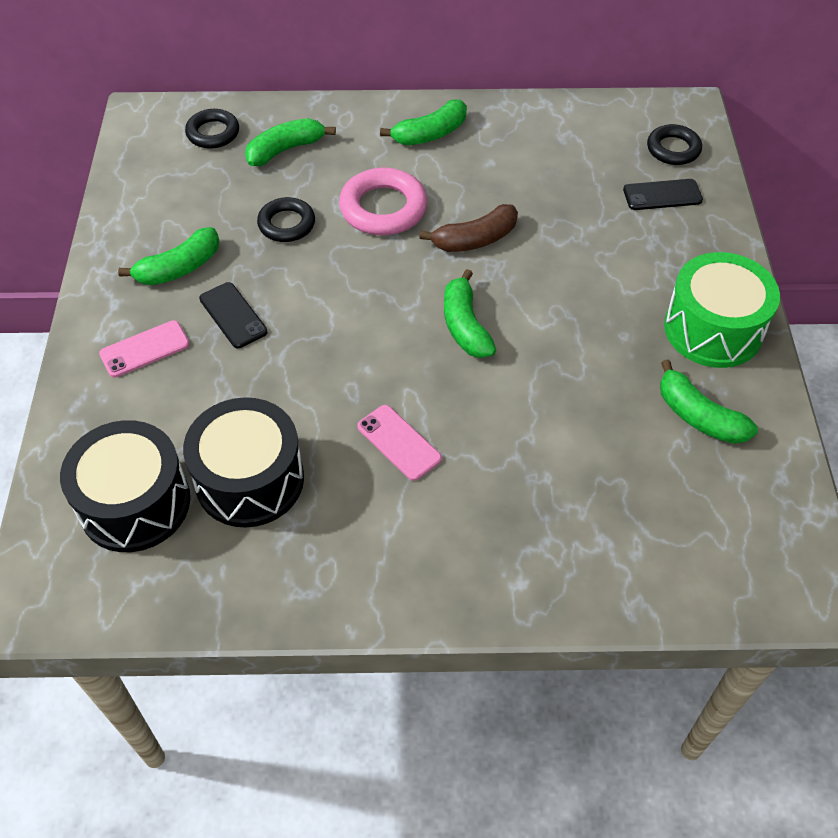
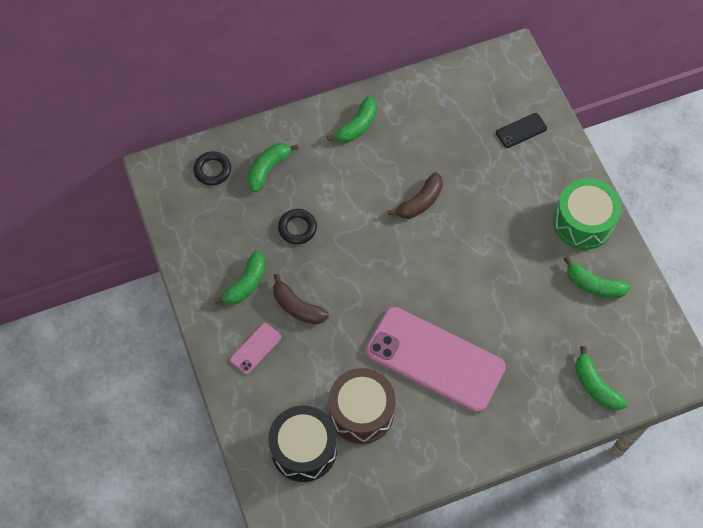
camera: 20 degrees left, 10 degrees up
black drum [183,397,304,528] -> brown drum [329,368,396,444]
black phone [199,282,268,348] -> brown banana [273,273,329,324]
pink ring [339,168,427,235] -> none
pink phone [357,405,442,481] -> pink phone [365,307,506,413], size x2.46
green banana [444,269,496,358] -> green banana moved to [575,346,627,410]
black ring [647,124,702,165] -> none

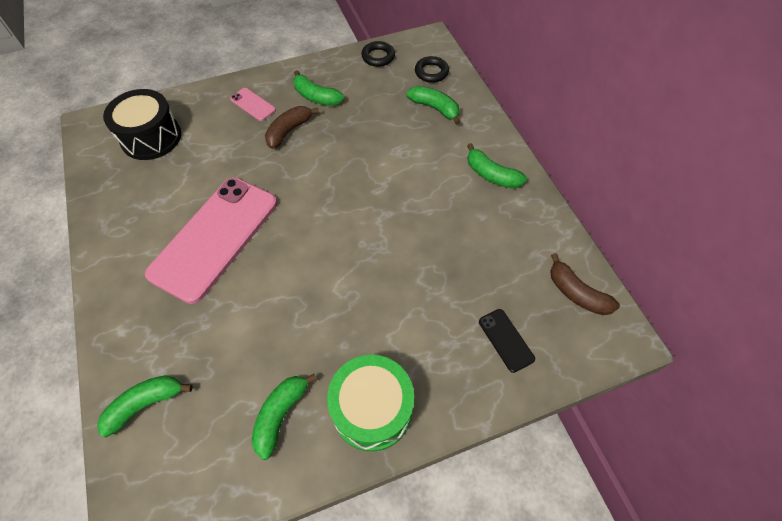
camera: 90 degrees right, 5 degrees down
black ring [278,209,317,244] -> black ring moved to [361,41,395,67]
brown drum [329,368,396,444] -> none
brown banana [388,172,443,219] -> brown banana moved to [550,253,620,315]

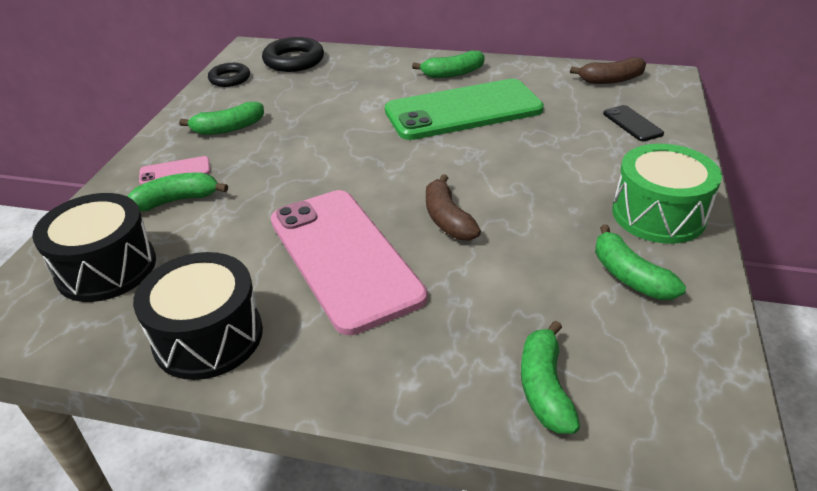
camera: 55 degrees left, 20 degrees down
brown banana [265,106,319,149] -> brown banana moved to [426,174,481,241]
green banana [407,86,460,125] -> green banana moved to [127,173,228,212]
black ring [415,56,449,83] -> black ring [262,37,324,72], size x1.54
black phone [479,309,535,373] -> black phone turned 60 degrees clockwise [603,105,664,141]
none -> black drum [133,252,263,380]
none -> green phone [385,79,544,140]

